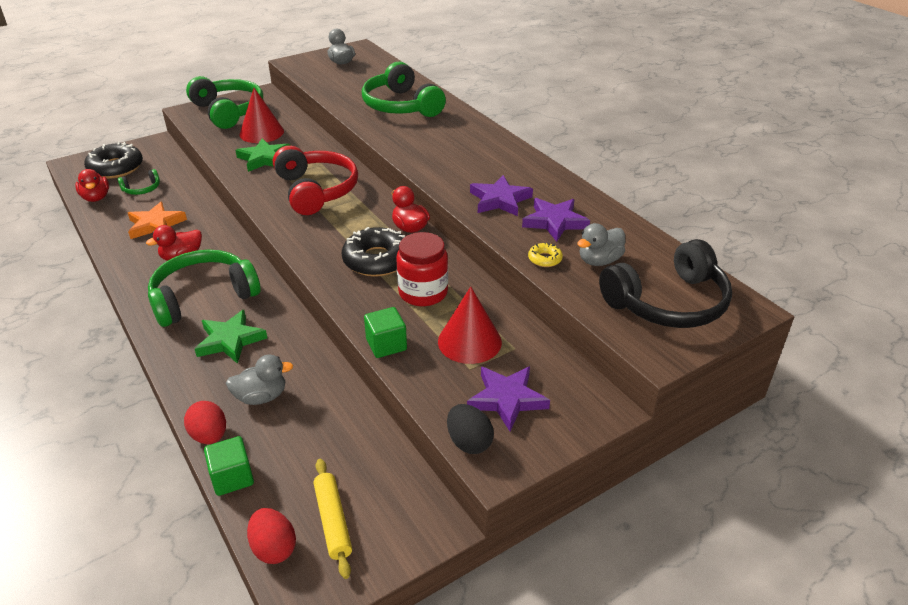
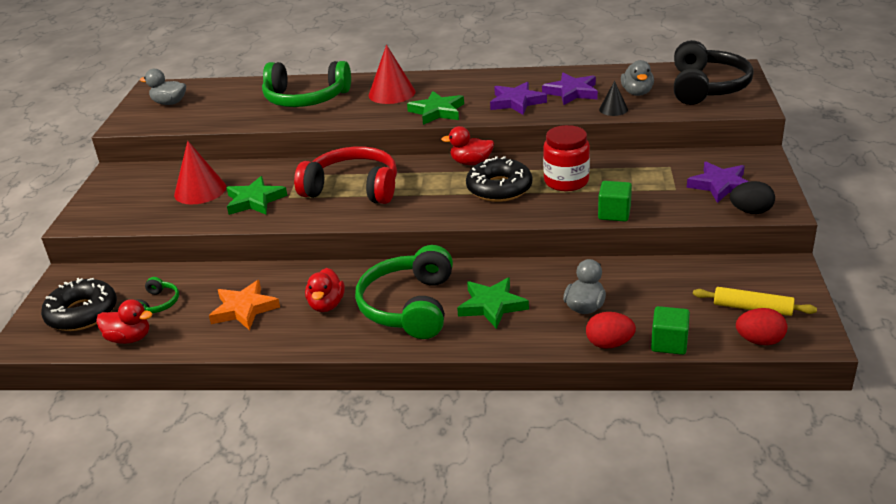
camera: 50 degrees left, 5 degrees down
green headphones [186,76,263,129] -> none
red cone [438,286,502,364] -> red cone moved to [369,45,415,104]
yellow donut [528,242,563,267] -> black cone [599,81,628,116]
none -> green star [407,91,464,125]

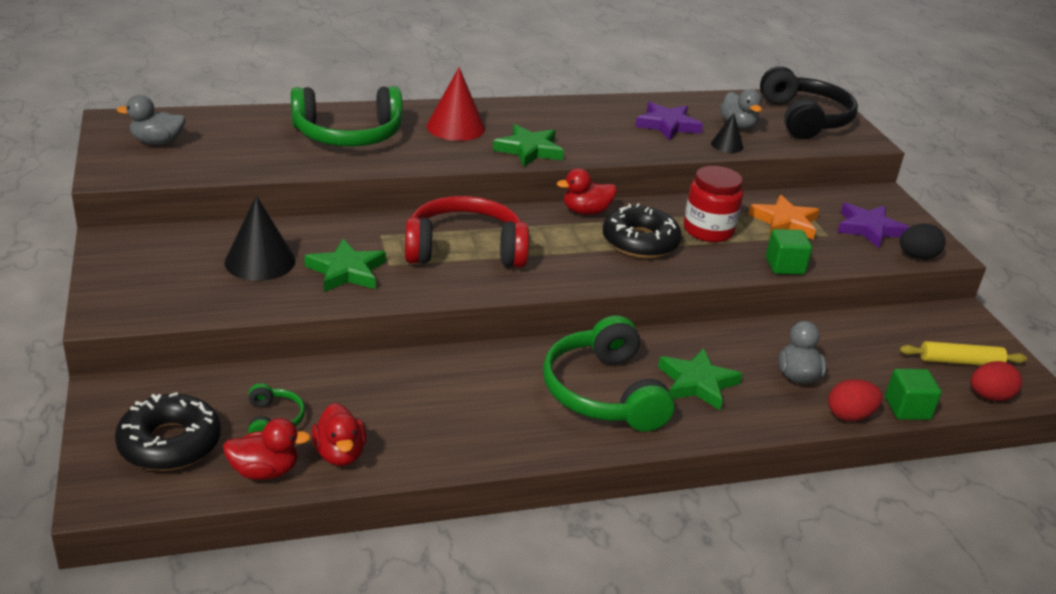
camera: 25 degrees left, 0 degrees up
red cone [174,141,226,204] -> black cone [225,195,296,281]
orange star [209,280,280,330] -> orange star moved to [748,195,819,240]
red duck [305,268,345,312] -> red duck moved to [312,403,366,466]
purple star [490,82,547,115] -> none

